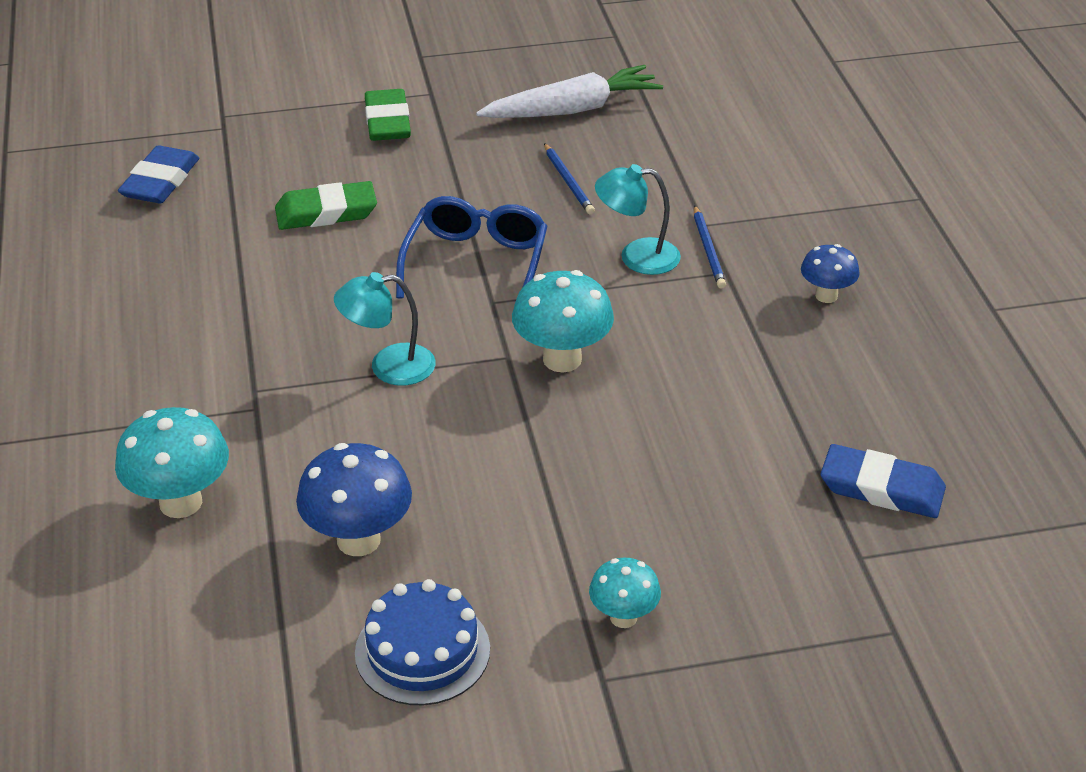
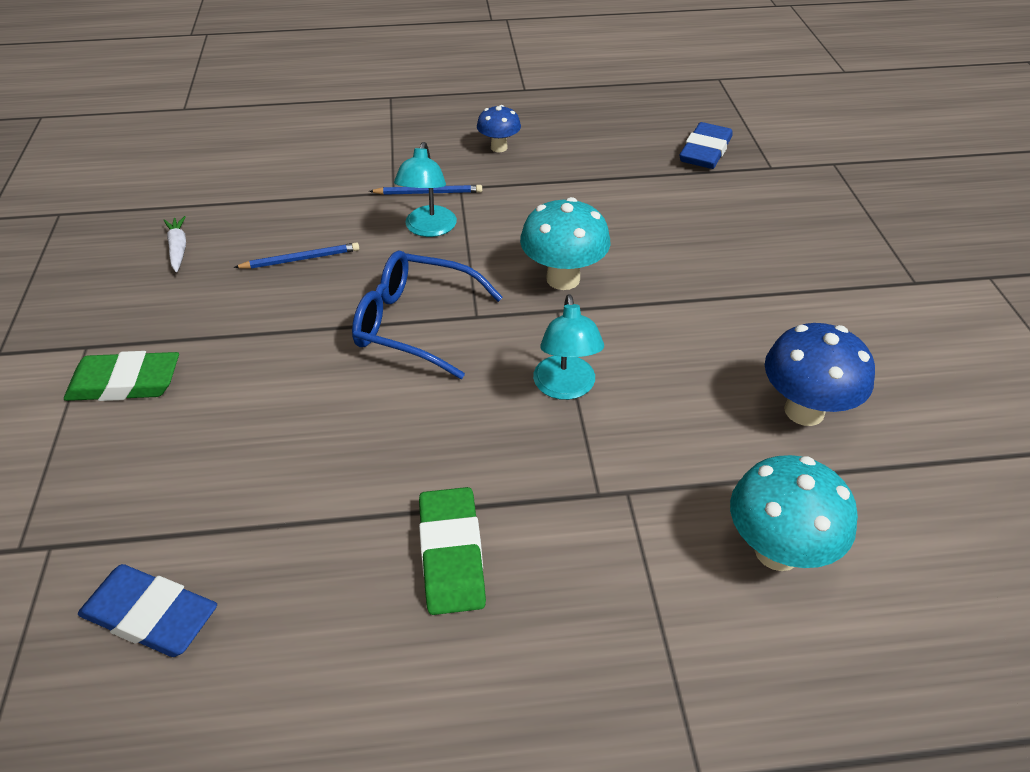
camera: 85 degrees left, 5 degrees up
green eraser [275,181,377,230] -> green eraser moved to [419,487,486,615]
blue cake [355,579,490,705] -> none
white carrot [476,65,663,118] -> white carrot [163,216,186,272], size x0.47
turquoise mushroom [589,558,661,628] -> none

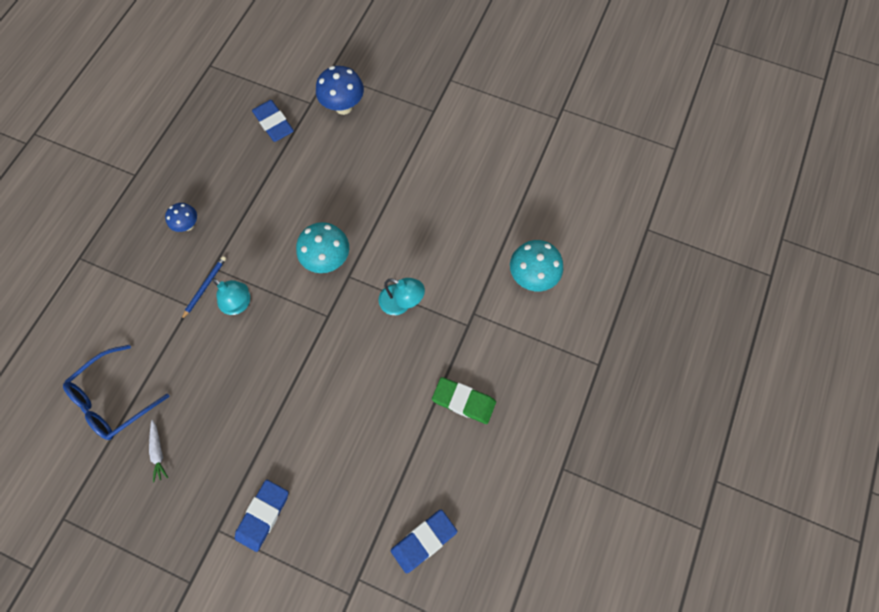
camera: 60 degrees left, 25 degrees up
green eraser [64,351,179,401] -> blue eraser [235,480,288,552]
white carrot [163,216,186,272] -> white carrot turned 120 degrees counterclockwise [149,420,168,483]
blue pencil [234,242,359,269] -> none
blue glasses [352,251,503,379] -> blue glasses moved to [63,345,170,440]
blue mushroom [765,323,875,426] -> blue mushroom moved to [316,66,364,115]

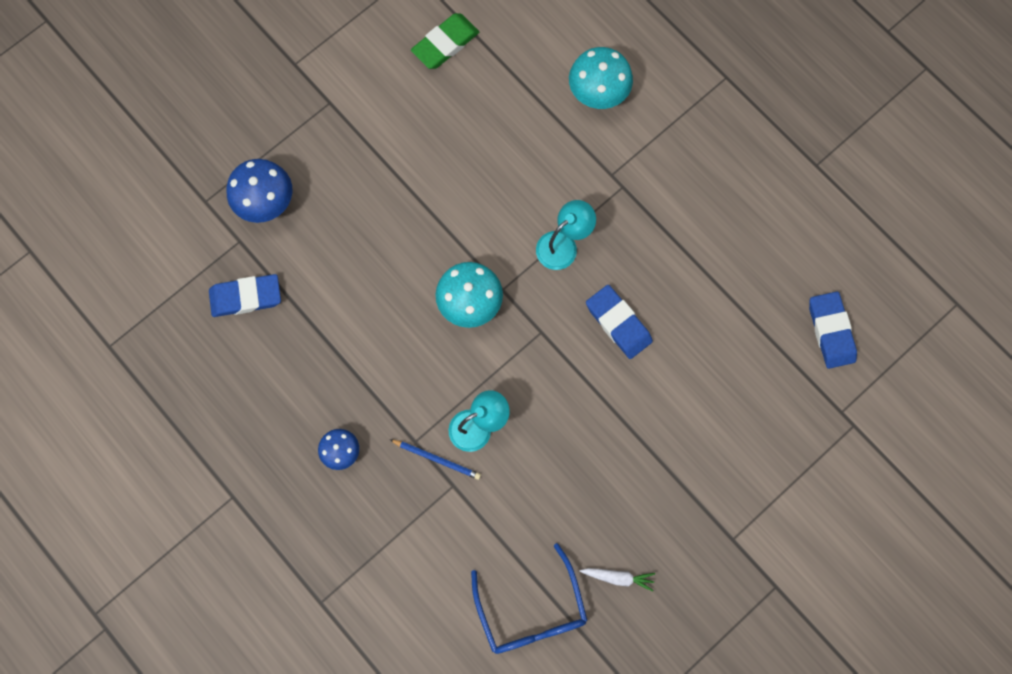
camera: 65 degrees left, 5 degrees up
blue pencil [181,256,226,320] -> blue pencil turned 150 degrees clockwise [389,439,481,480]
blue eraser [235,480,288,552] -> blue eraser moved to [586,285,653,359]
green eraser [432,377,496,424] -> green eraser moved to [411,13,479,69]

